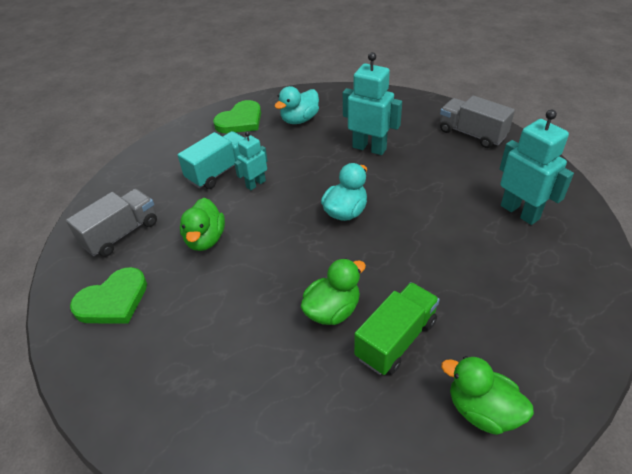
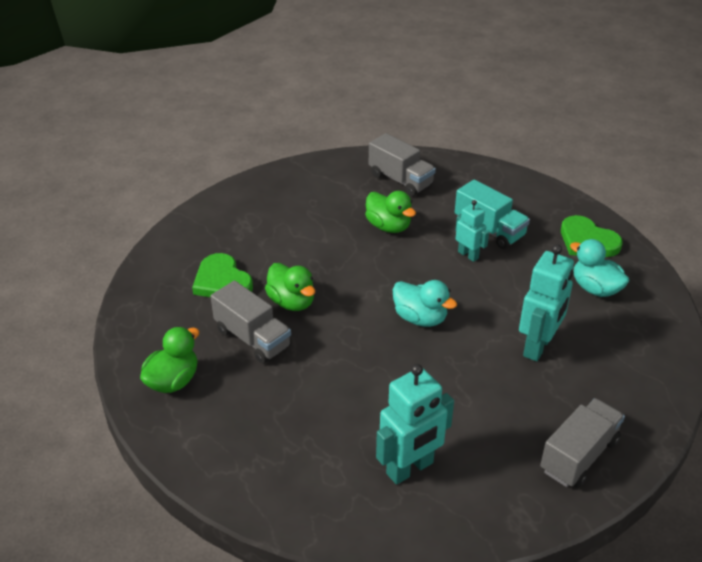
camera: 90 degrees right, 5 degrees down
green heart [70,267,147,324] -> green heart moved to [192,253,253,297]
green duck [180,198,225,251] -> green duck turned 135 degrees counterclockwise [365,191,416,233]
green truck [354,282,440,375] -> grey truck [211,281,291,364]

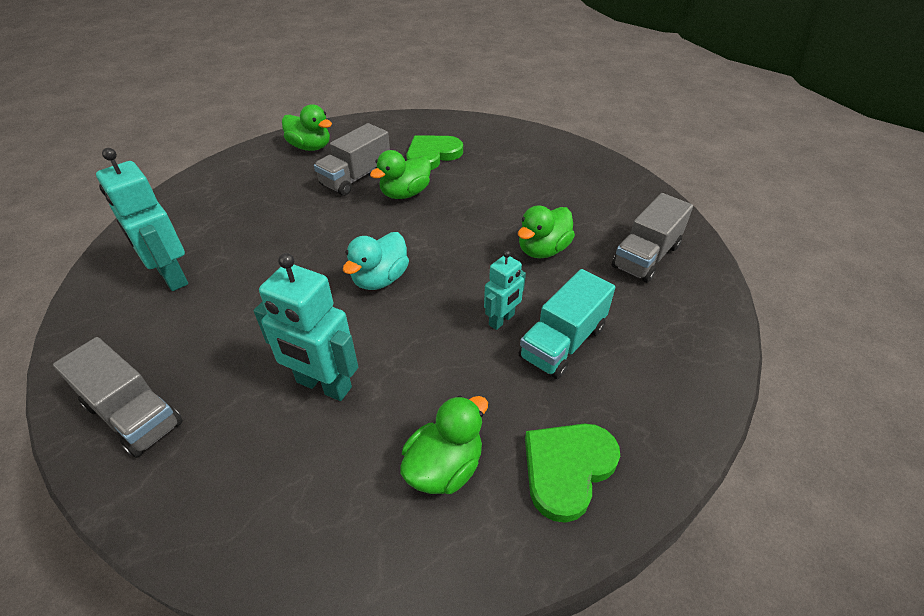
camera: 85 degrees right, 5 degrees up
turquoise duck [570,239,630,297] -> green duck [400,396,488,494]

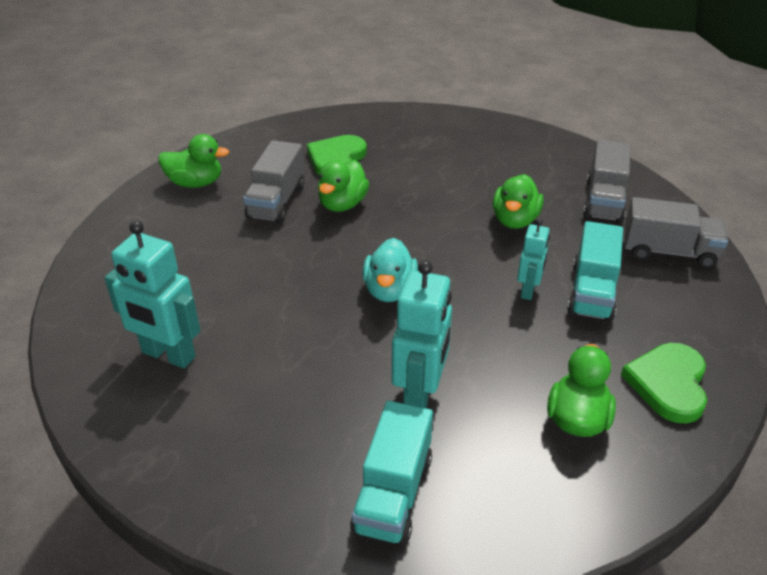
camera: 25 degrees left, 5 degrees down
grey truck [53,337,183,458] -> grey truck moved to [625,197,728,268]
turquoise robot [254,253,358,401] -> turquoise robot turned 75 degrees counterclockwise [392,260,452,408]
none -> turquoise truck [350,400,433,545]

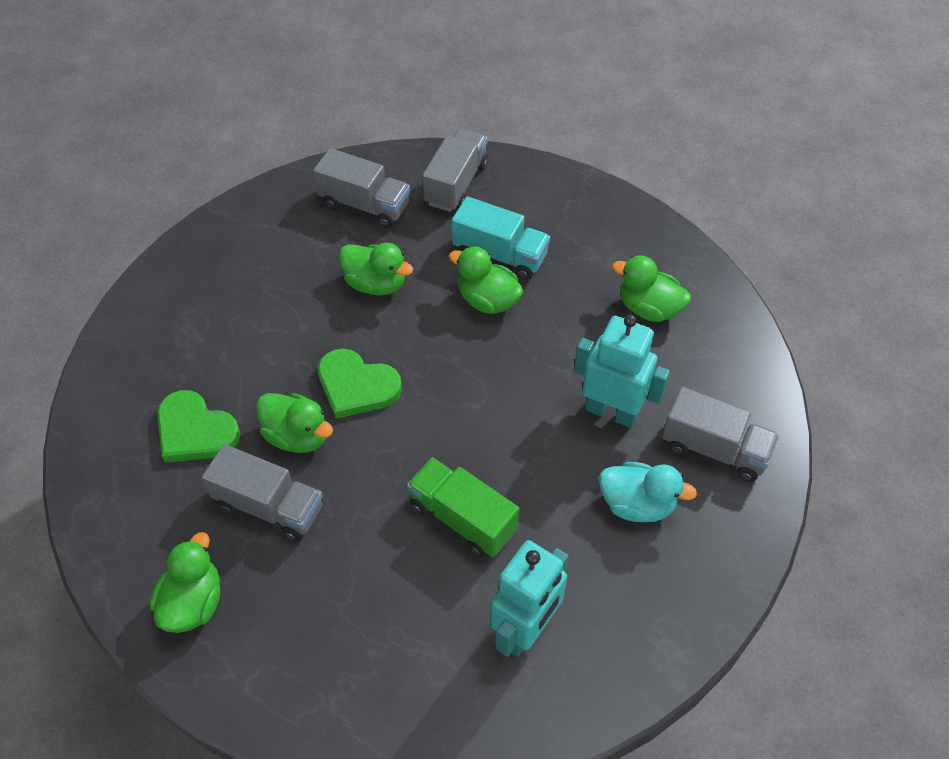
camera: 80 degrees left, 15 degrees up
turquoise truck [350,400,433,545] -> grey truck [662,387,779,482]
turquoise duck [363,238,418,302] -> turquoise duck moved to [599,462,697,522]
turquoise robot [517,219,550,300] -> green duck [449,246,523,314]
green heart [621,343,707,424] -> green heart moved to [318,348,402,419]
none -> green truck [407,457,520,558]

